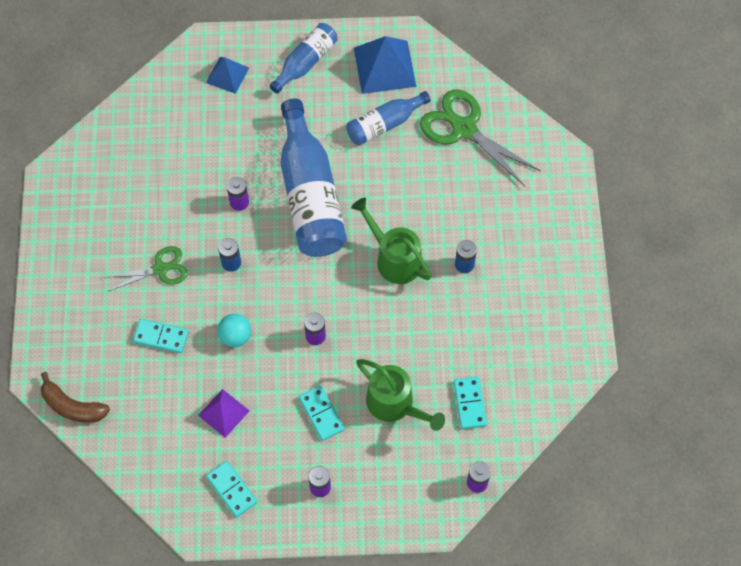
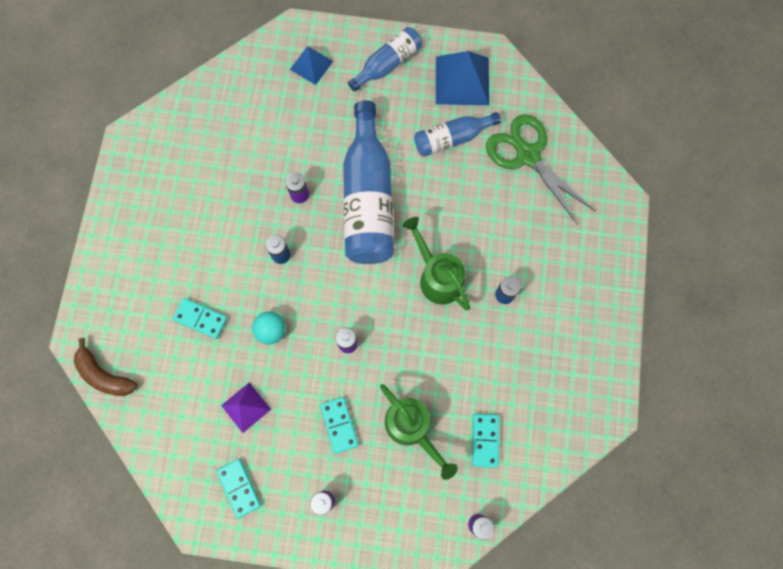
camera: 10 degrees right, 10 degrees up
green scissors [106,246,188,291] -> none

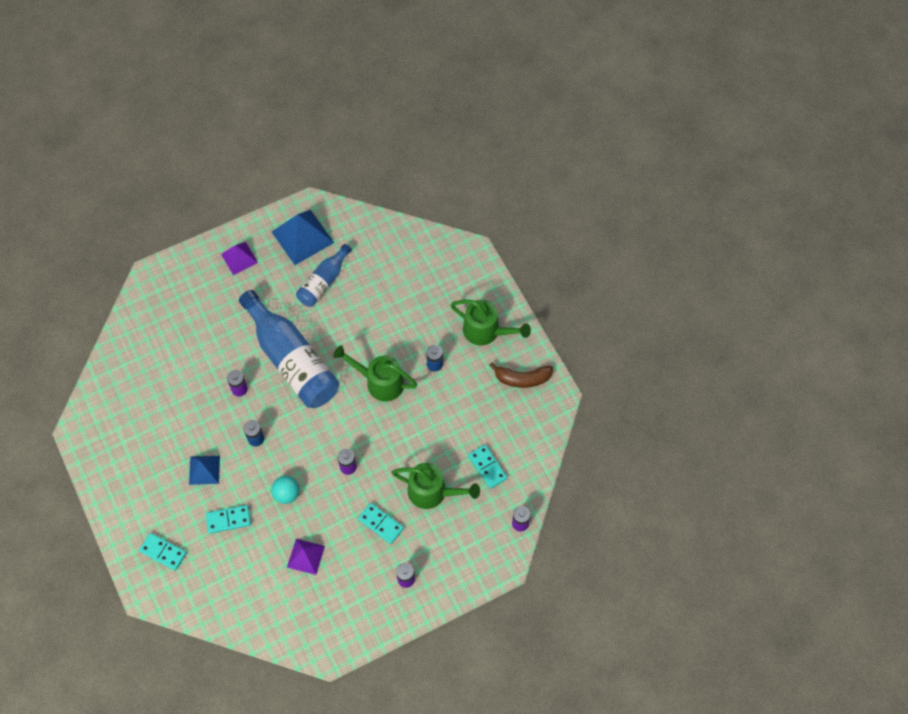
camera: 35 degrees left, 10 degrees down
brown banana [74,338,137,396] -> brown banana moved to [489,362,553,388]
turquoise domino [216,459,261,518] -> turquoise domino moved to [139,533,187,571]
blue pyramid [290,46,333,85] -> blue pyramid moved to [189,456,220,485]
blue bottle [348,27,422,92] -> purple pyramid [221,242,258,275]
green scissors [486,114,595,225] -> none
none -> green watering can [450,300,531,345]

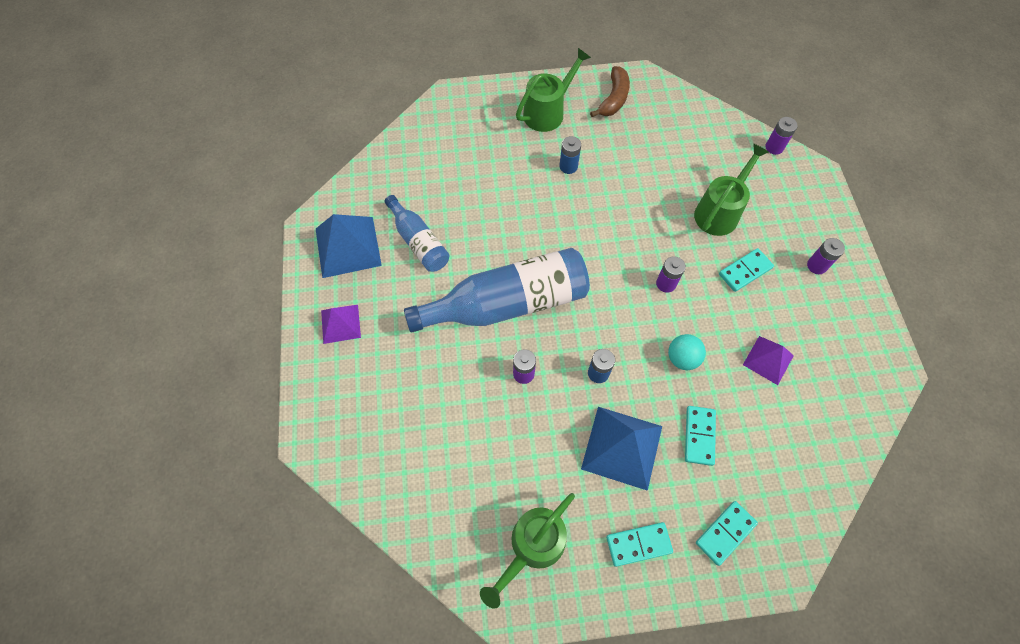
camera: 70 degrees left, 0 degrees up
blue pyramid [189,456,220,485] -> blue pyramid [581,407,662,491], size x1.67
green watering can [333,345,417,401] -> green watering can moved to [480,493,575,608]
turquoise domino [468,444,508,489] -> turquoise domino moved to [606,522,673,567]

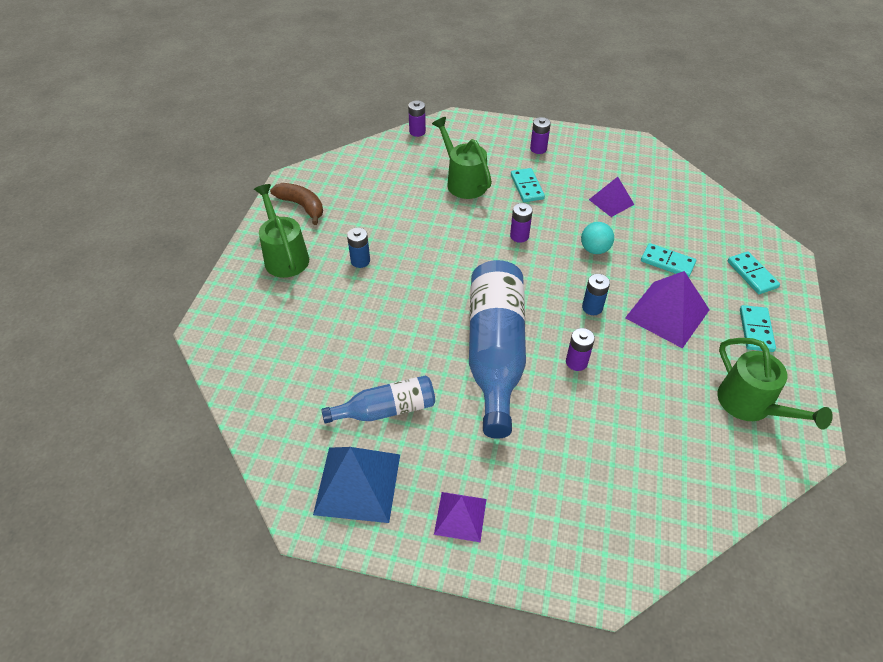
camera: 70 degrees left, 15 degrees down
blue pyramid [581,407,662,491] -> purple pyramid [625,271,710,348]

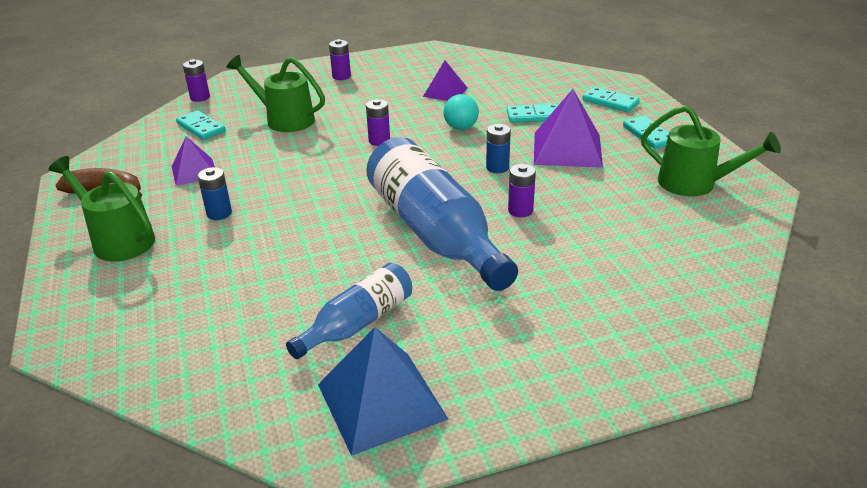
camera: 30 degrees left, 15 degrees down
purple pyramid [434,492,486,542] -> purple pyramid moved to [172,136,215,186]
turquoise domino [511,168,545,202] -> turquoise domino moved to [176,110,225,140]

